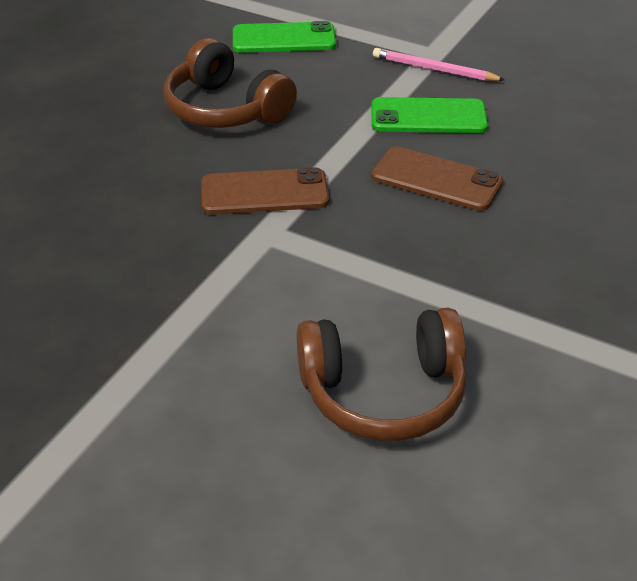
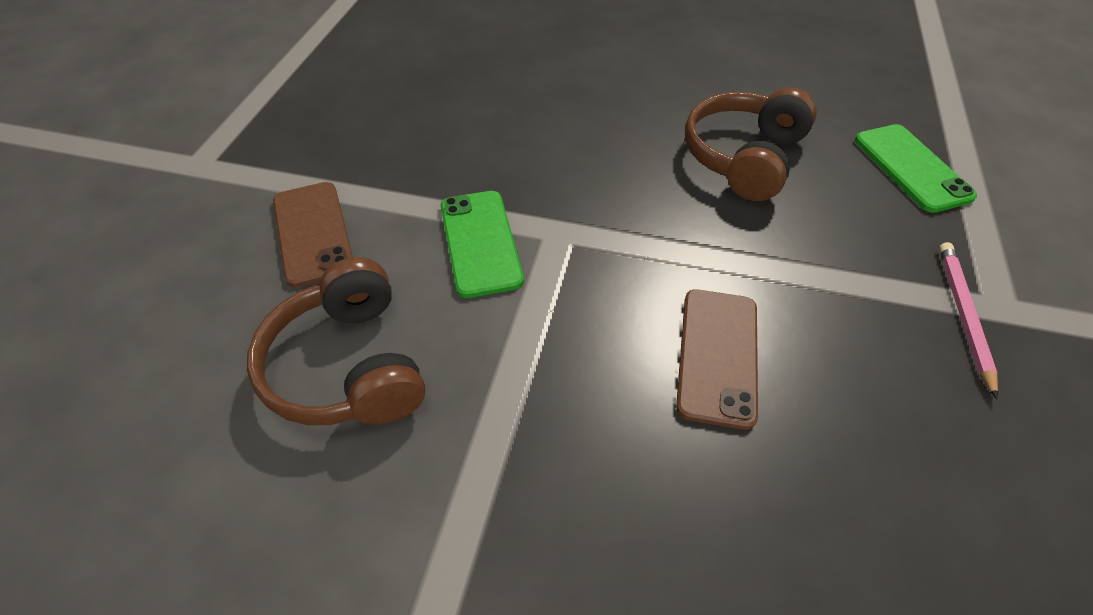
camera: 75 degrees right, 10 degrees up
brown phone [201,167,329,215] -> brown phone moved to [273,182,353,288]
green phone [371,97,488,133] -> green phone moved to [441,191,524,298]

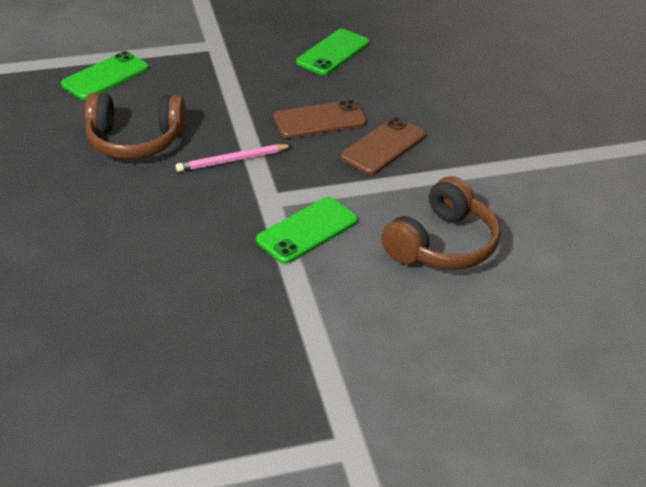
camera: 120 degrees left, 10 degrees down
brown phone [273,182,353,288] -> brown phone moved to [341,117,426,175]
pink pencil [939,242,998,399] -> pink pencil moved to [176,144,293,172]
none -> green phone [296,29,369,75]

